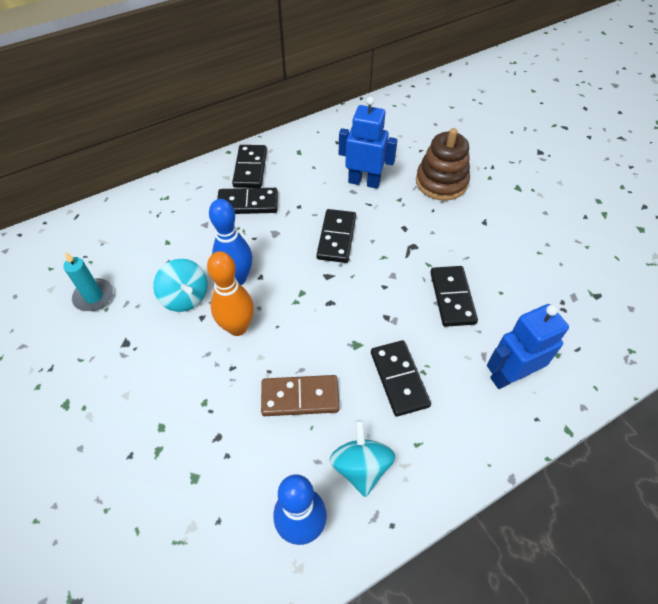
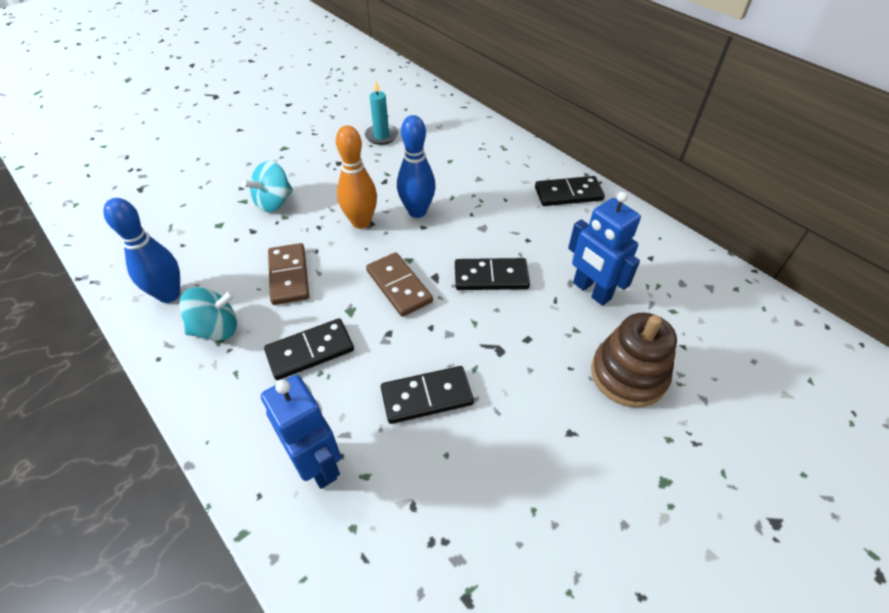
camera: 80 degrees right, 5 degrees down
turquoise spinning top [153,259,208,312] -> turquoise spinning top moved to [242,161,293,212]
black domino [217,188,278,214] -> none
blue robot [339,97,398,189] -> blue robot turned 135 degrees clockwise [568,191,641,306]
none -> brown domino [366,252,433,317]

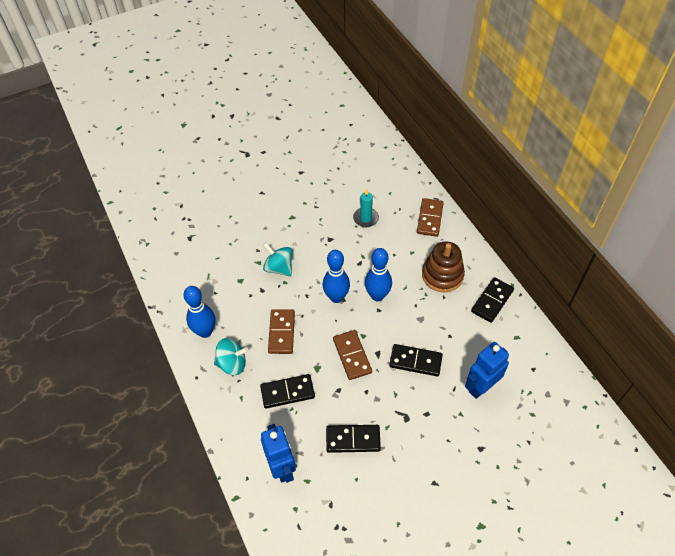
camera: 15 degrees right, 5 degrees up
turquoise spinning top [242,161,293,212] -> turquoise spinning top turned 75 degrees clockwise [263,242,292,276]
orange bowling pin [336,125,377,229] -> blue bowling pin [323,250,350,303]
black domino [535,176,605,206] -> black domino turned 60 degrees counterclockwise [471,277,514,323]
blue robot [568,191,641,306] -> blue robot turned 75 degrees clockwise [465,342,509,399]
brown stacking toy [591,313,677,408] -> brown stacking toy moved to [422,241,465,292]
none -> brown domino [417,198,444,237]

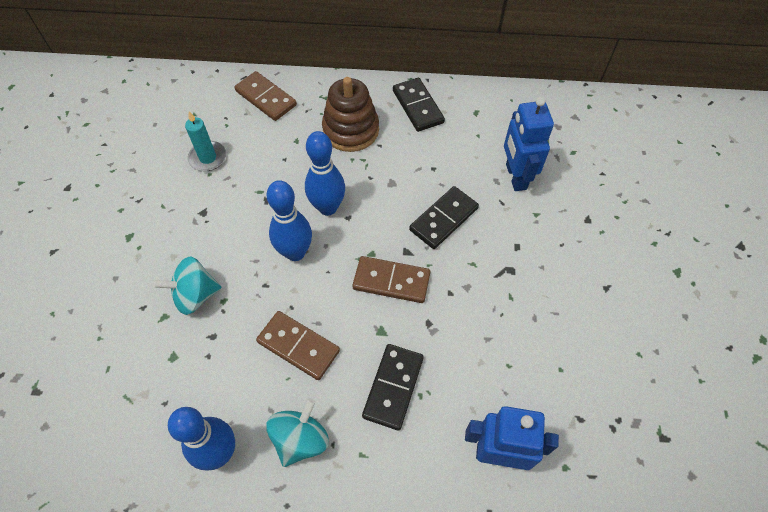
camera: 60 degrees left, 5 degrees up
black domino [326,425,381,453] -> none

